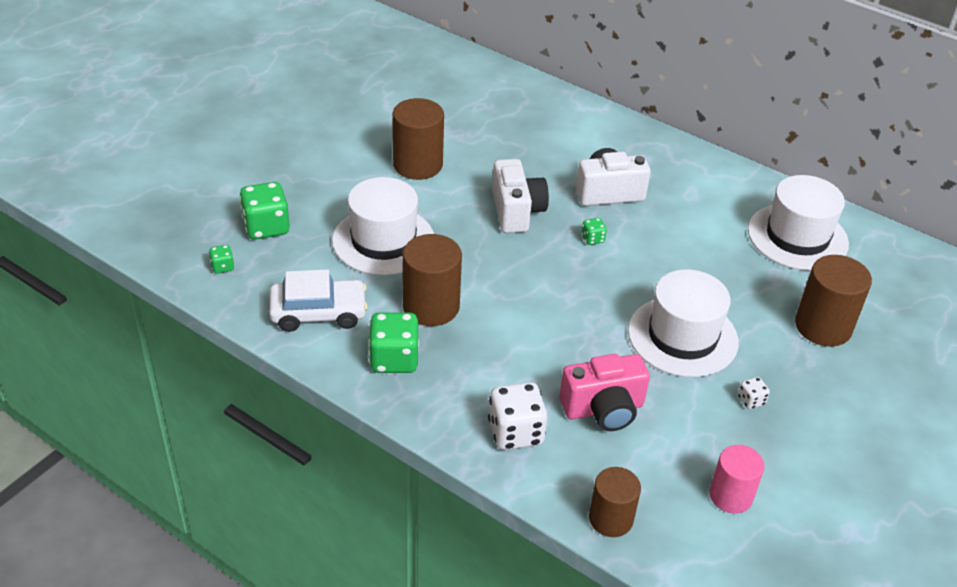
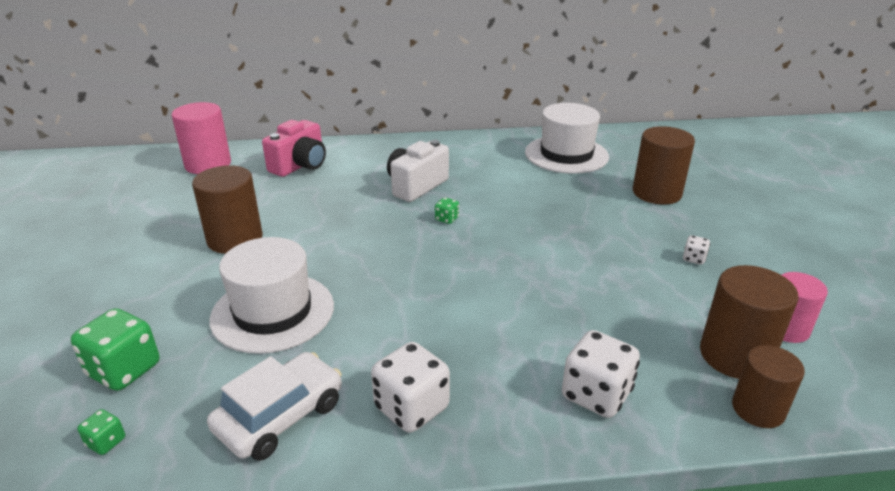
camera: 40 degrees left, 10 degrees down
green dice [368,312,419,373] -> white dice [371,342,450,433]
brown cylinder [403,234,462,326] -> brown cylinder moved to [700,265,799,379]
white camera [492,159,549,233] -> none
pink camera [559,354,650,431] -> pink camera moved to [262,120,326,177]
white hat [628,269,739,377] -> none
none -> pink cylinder [171,102,231,174]

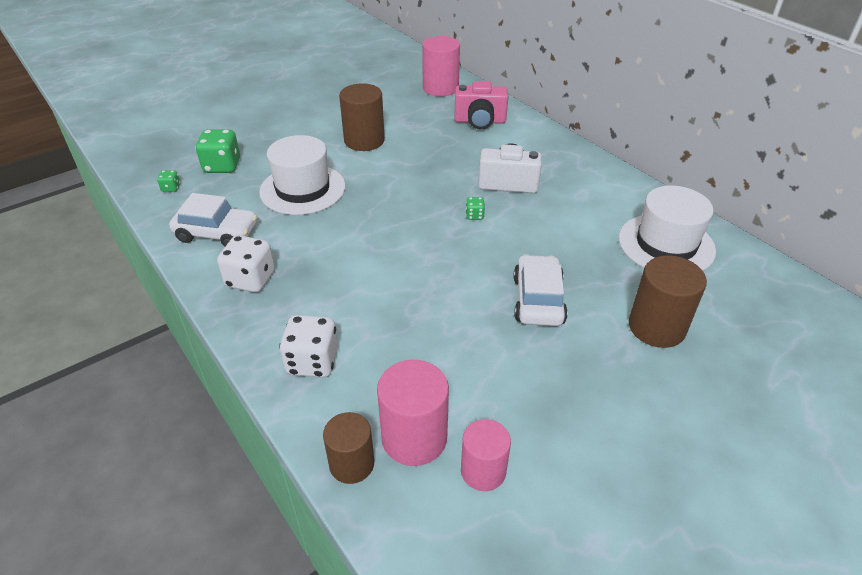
camera: 60 degrees right, 10 degrees up
white dice [683,235,710,265] -> none
brown cylinder [700,265,799,379] -> pink cylinder [377,360,449,466]
none -> white car [514,254,568,326]

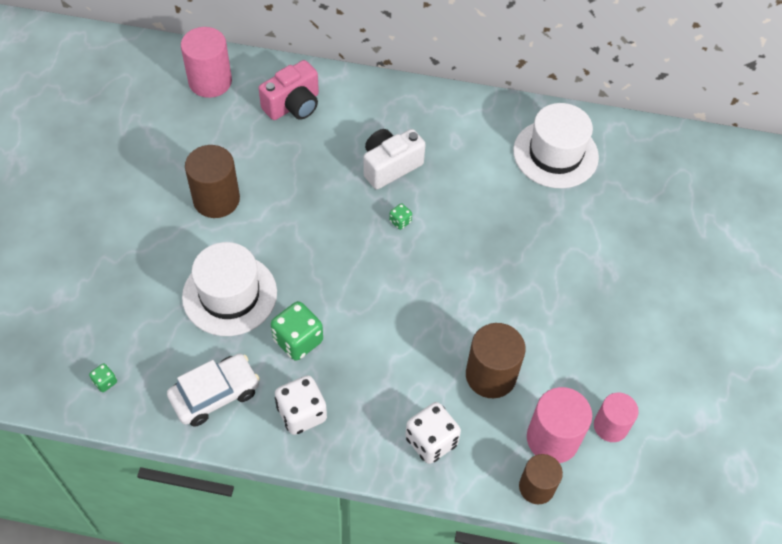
camera: 45 degrees left, 15 degrees up
green dice [196,130,240,173] -> green dice moved to [271,301,323,361]
white car [514,254,568,326] -> none
brown cylinder [629,255,707,348] -> brown cylinder moved to [466,323,526,398]

